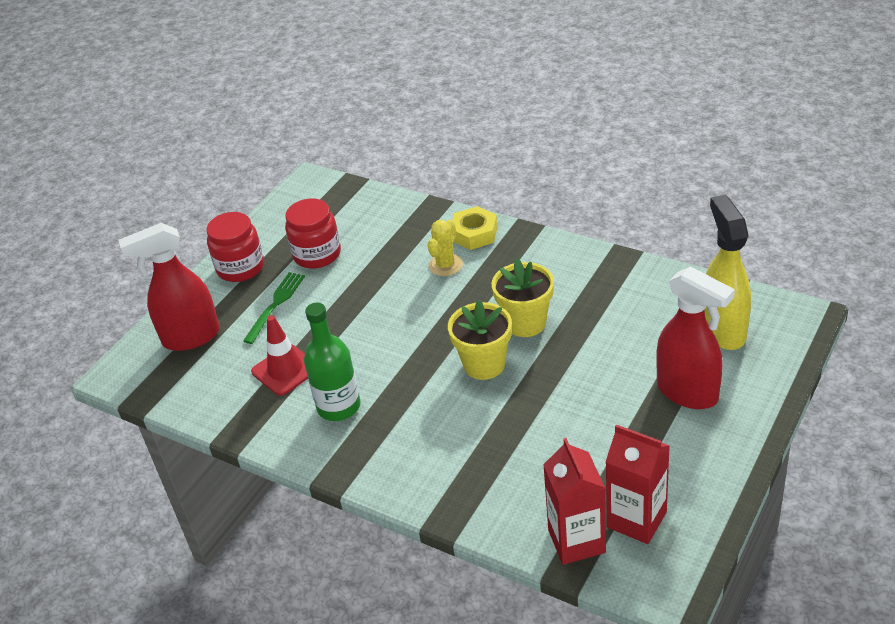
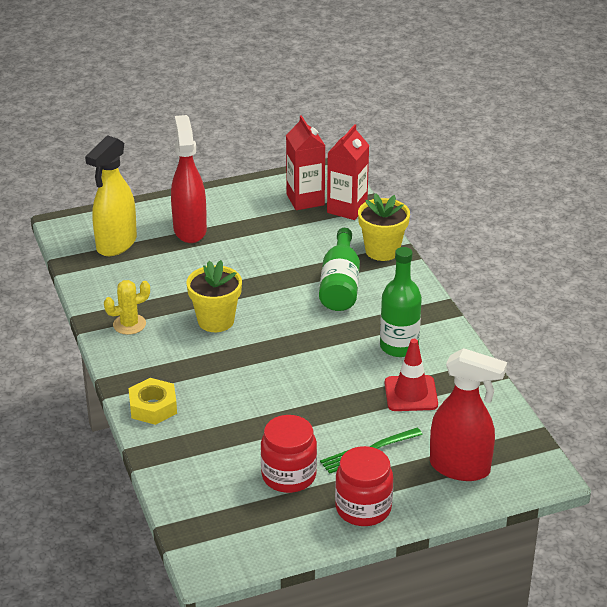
camera: 145 degrees left, 5 degrees down
yellow cactus [428,220,463,276] -> yellow cactus moved to [104,280,150,335]
yellow flower pot [448,300,512,380] -> yellow flower pot moved to [358,193,410,261]
none -> green bottle [319,228,360,311]

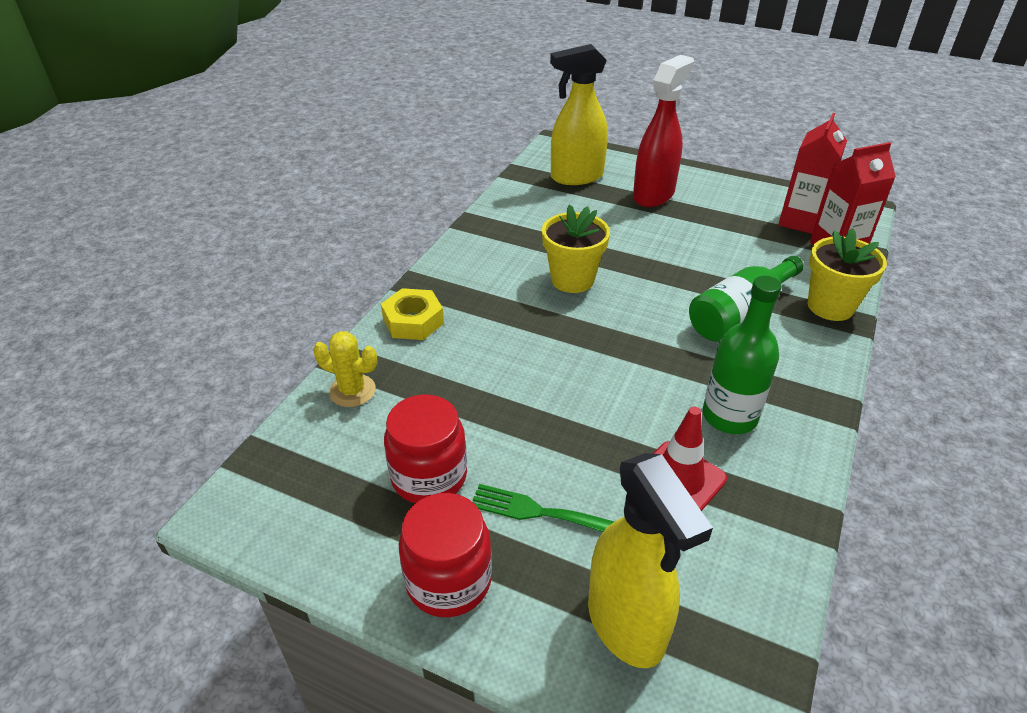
camera: 45 degrees right, 5 degrees up
yellow cactus [104,280,150,335] -> yellow cactus moved to [313,331,378,407]
red spray bottle [430,348,507,481] -> yellow spray bottle [588,453,713,668]

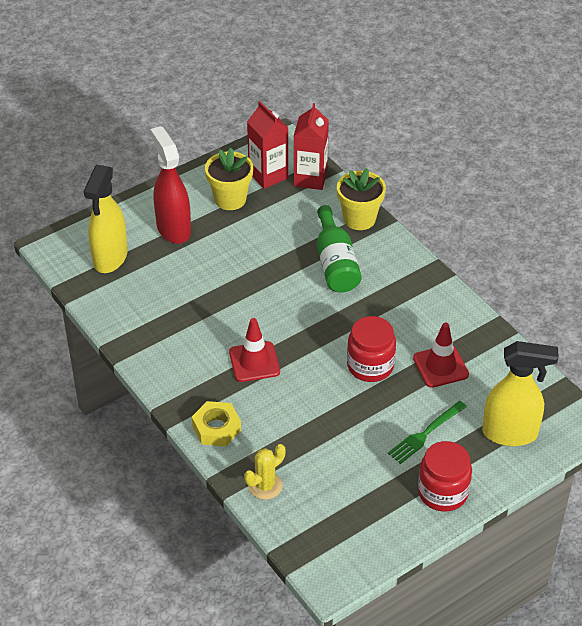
camera: 60 degrees left, 5 degrees up
red jar [384,394,467,503] -> red jar moved to [347,316,396,382]
yellow flower pot [542,205,610,293] -> yellow flower pot moved to [205,148,253,210]
green bottle [703,276,782,434] -> none
none -> red traffic cone [229,318,280,382]

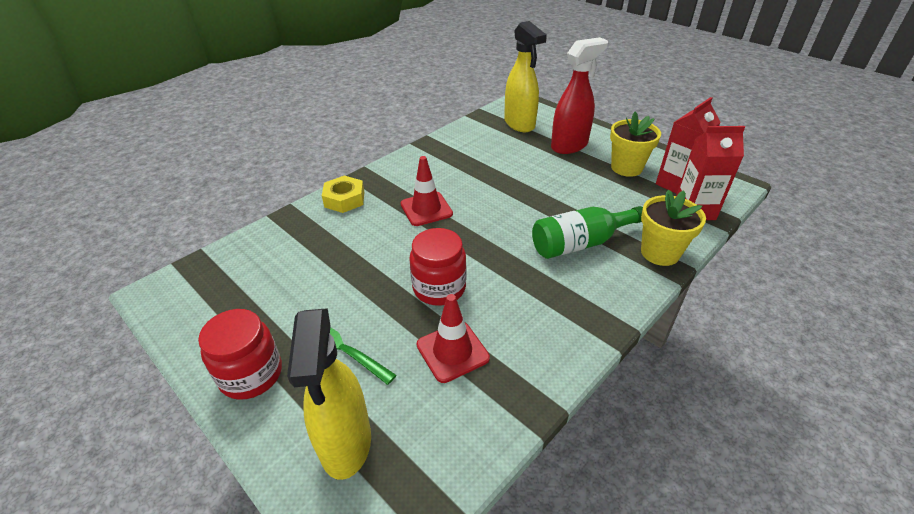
camera: 80 degrees right, 5 degrees down
yellow spray bottle [84,165,128,273] -> yellow spray bottle turned 120 degrees counterclockwise [504,21,547,132]
yellow cactus [244,444,285,500] -> none

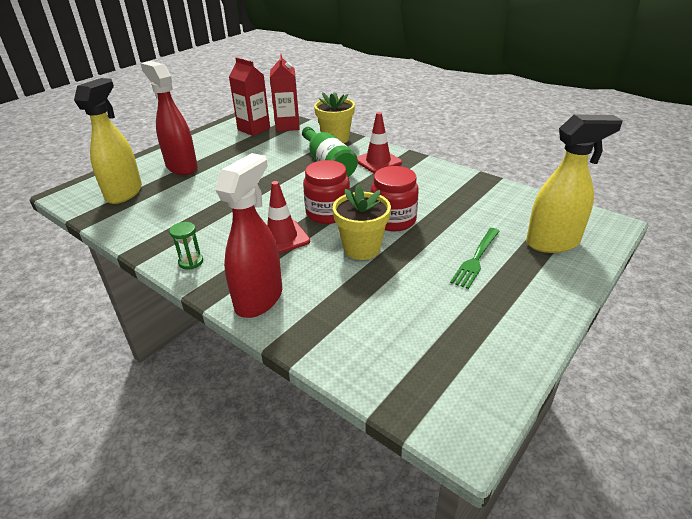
camera: 95 degrees left, 5 degrees down
red jar [198,309,282,400] -> red jar moved to [303,160,350,224]
yellow nut [322,176,364,213] -> red spray bottle [215,153,282,318]
red traffic cone [417,294,490,383] -> red traffic cone moved to [357,112,402,173]
yellow spray bottle [504,21,547,132] -> yellow spray bottle turned 45 degrees counterclockwise [74,78,142,204]
yellow flower pot [610,112,661,177] -> yellow flower pot moved to [333,184,391,260]
none -> green hourglass [169,222,203,270]

